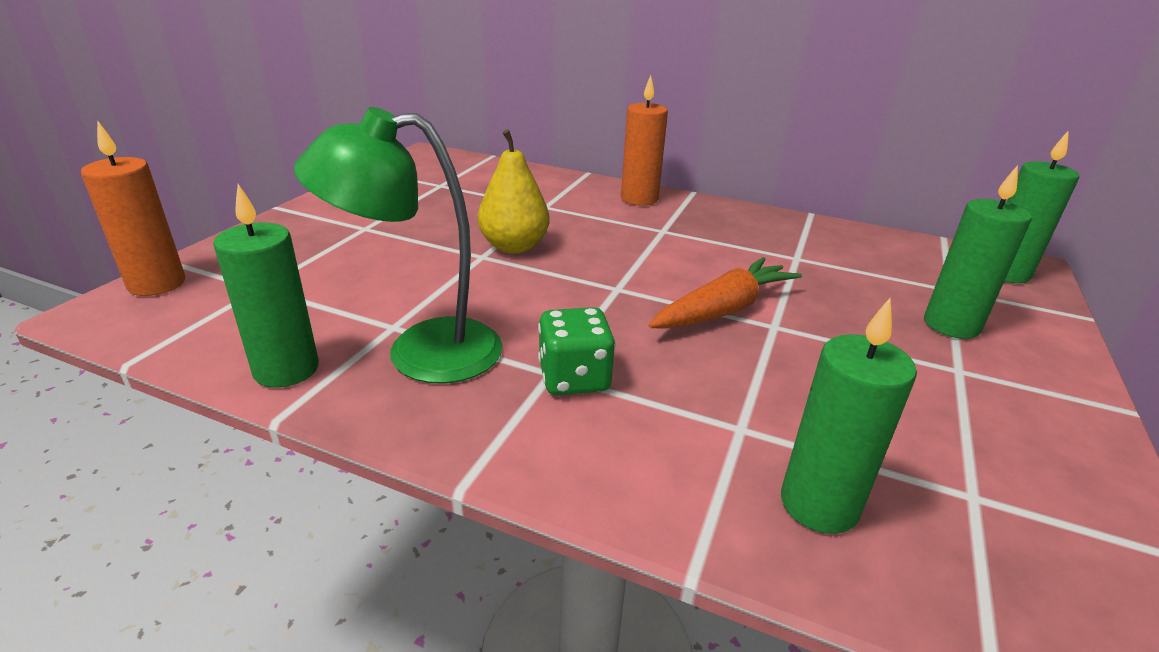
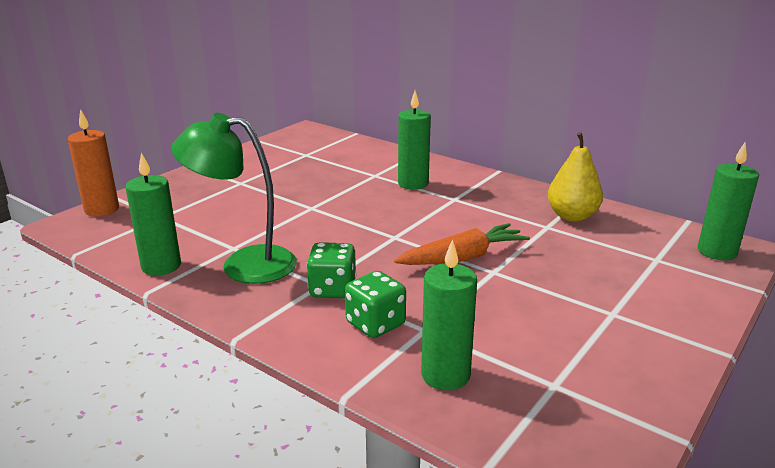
camera: 15 degrees right, 5 degrees down
yellow pear [478,129,550,254] -> yellow pear moved to [547,132,603,222]
orange candle [621,75,668,206] -> none
green candle [924,165,1032,339] -> green candle moved to [398,91,431,190]
none -> green dice [345,271,406,338]

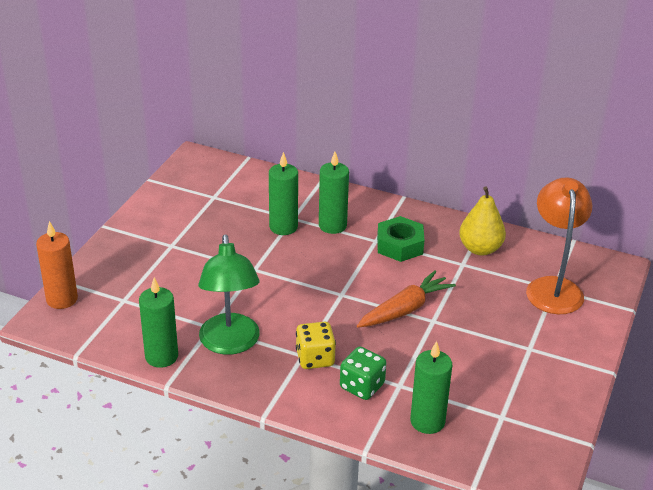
camera: 15 degrees left, 10 degrees up
green lamp [171,113,297,284] -> green lamp turned 90 degrees counterclockwise [198,235,260,355]
green dice [307,242,356,298] -> yellow dice [296,321,336,369]
green candle [698,142,759,260] -> green candle moved to [269,152,298,235]
none -> green nut [377,216,425,262]
none -> orange lamp [526,178,592,314]

